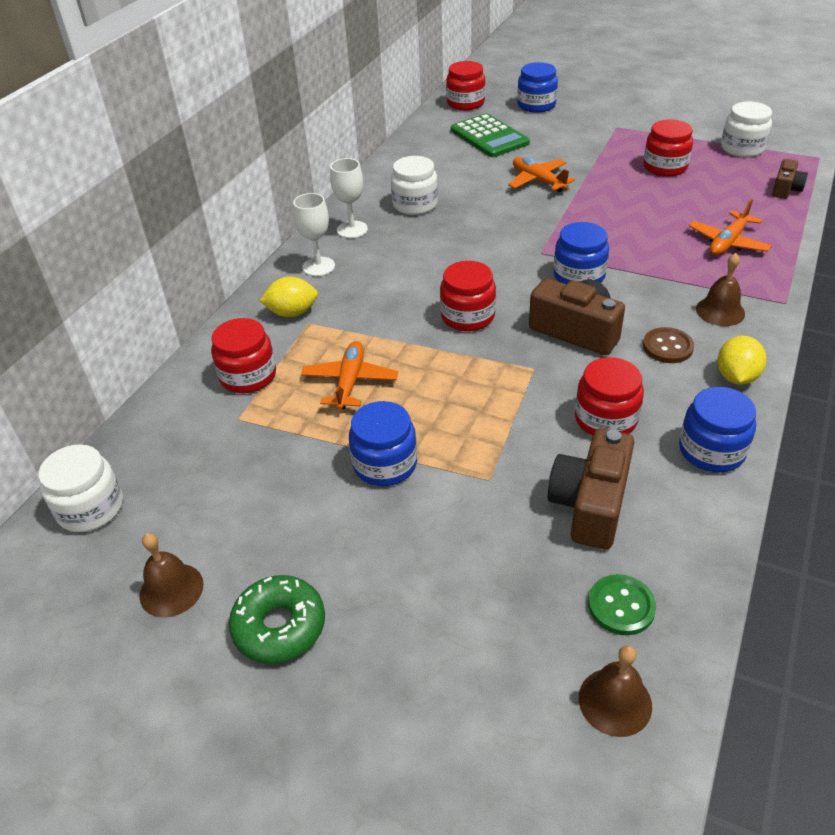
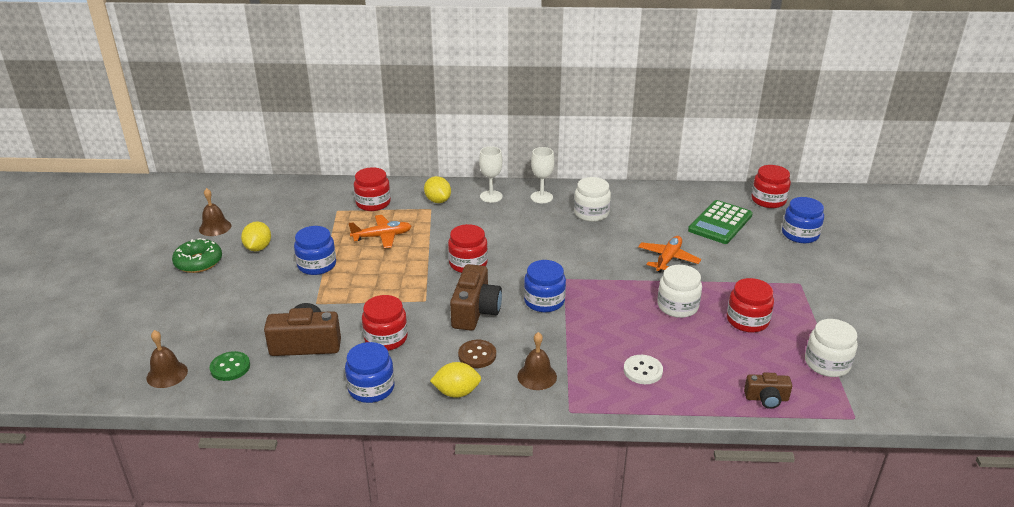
camera: 65 degrees right, 10 degrees down
white jar [38,444,123,532] -> white jar moved to [657,265,702,318]
orange plane [689,199,772,256] -> white button [624,355,663,384]
none -> yellow lemon [241,221,271,251]

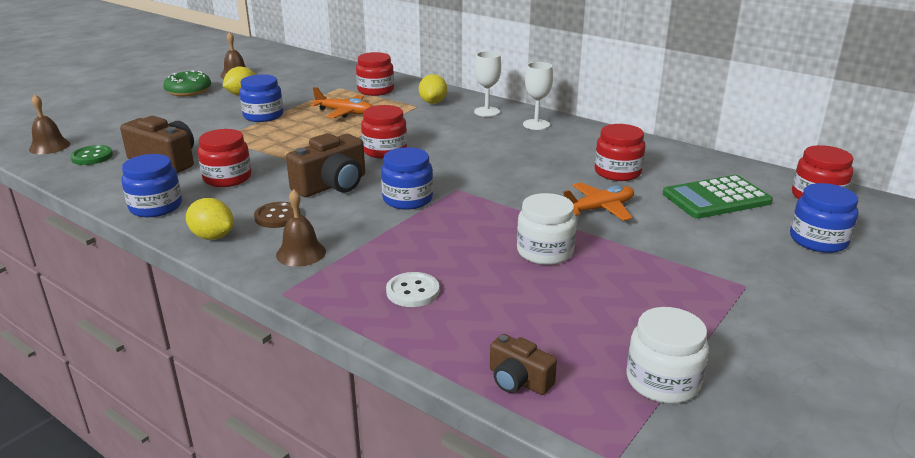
camera: 35 degrees right, 5 degrees down
white jar [574,177,611,222] -> none
red jar [727,278,774,333] -> red jar moved to [595,124,645,181]

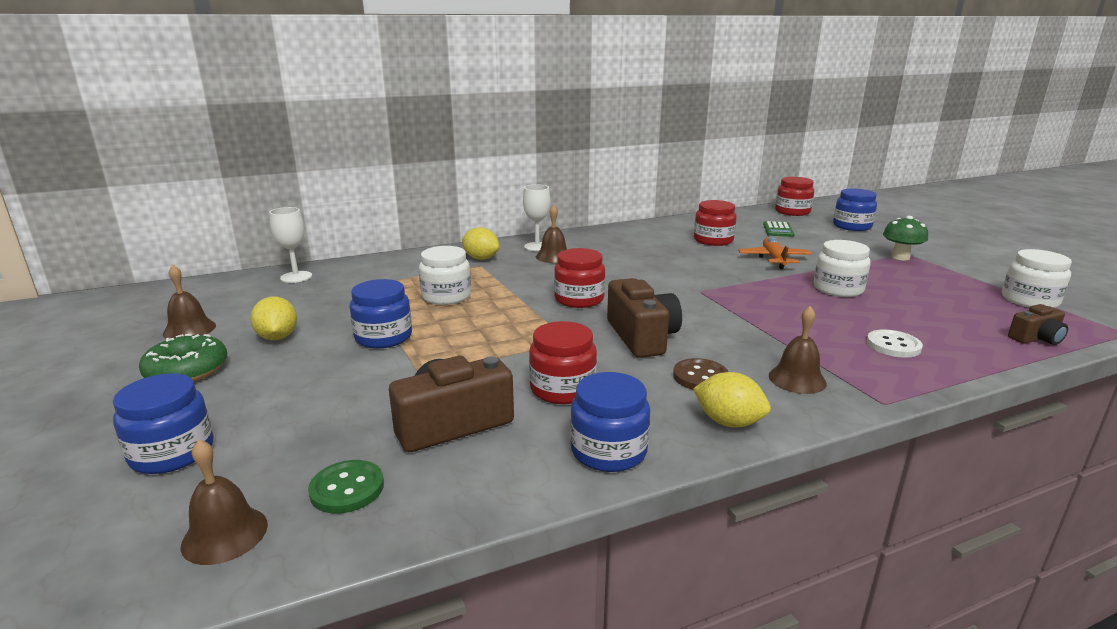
camera: 60 degrees left, 5 degrees down
yellow lemon [186,198,234,240] -> yellow lemon turned 60 degrees clockwise [693,372,771,428]
orange plane [310,87,372,119] -> white jar [419,246,471,305]
red jar [356,52,394,96] -> none
blue jar [381,147,433,210] -> blue jar moved to [113,373,214,474]
white goblet [523,62,553,130] -> white goblet moved to [269,207,312,283]
green calculator [663,175,773,219] -> green calculator [763,221,794,237], size x0.58
none -> brown bell [536,205,567,263]
none -> green mushroom [883,216,928,260]

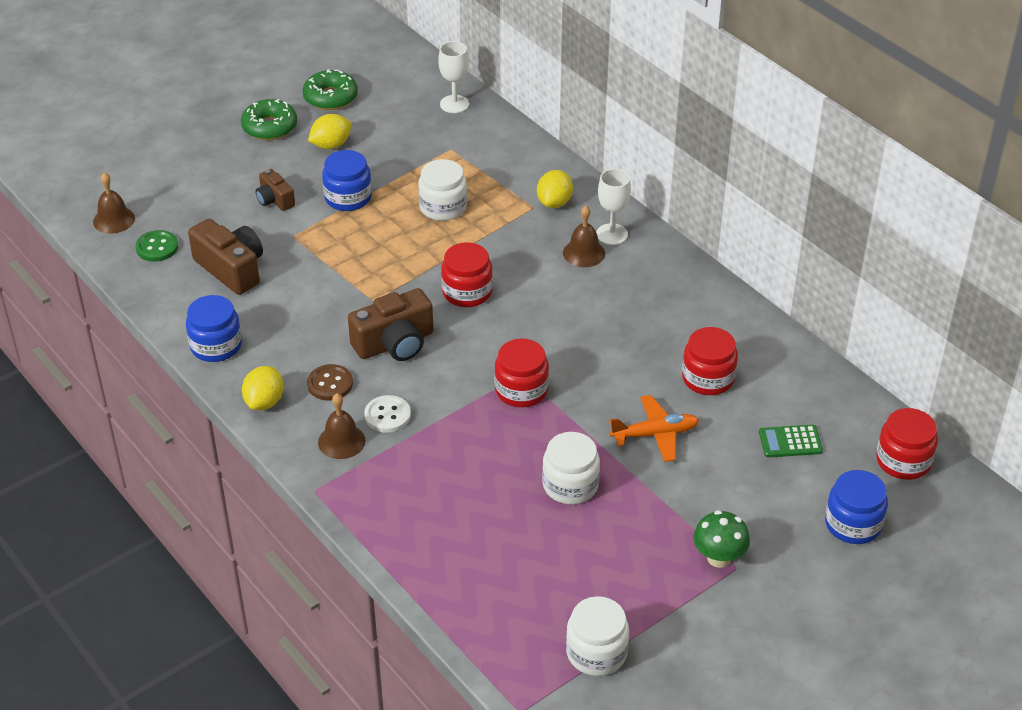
camera: 75 degrees right, 20 degrees up
blue jar [113,373,214,474] -> none
brown bell [163,265,216,339] -> green donut [303,69,358,110]
red jar [529,321,597,404] -> red jar moved to [494,339,549,407]
white button [867,329,923,358] -> white button moved to [364,395,411,433]
brown camera [1008,304,1068,345] -> brown camera moved to [256,169,295,211]

